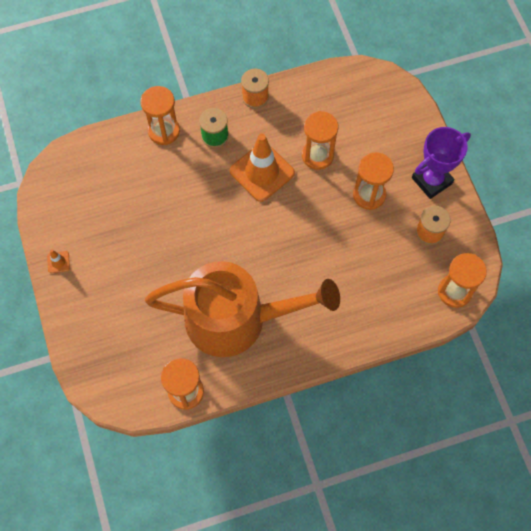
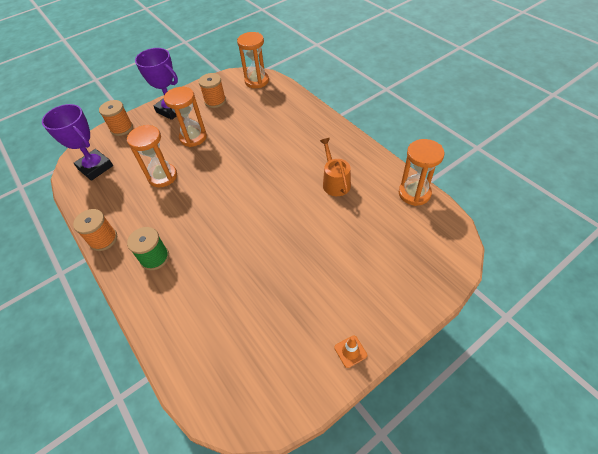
camera: 105 degrees left, 15 degrees down
orange hourglass [140,86,180,145] -> none
orange watering can [145,261,340,357] -> orange watering can [320,138,351,196], size x0.40
orange traffic cone [230,134,295,202] -> none
none -> purple trophy [42,104,113,181]
none -> orange spool [99,100,133,136]

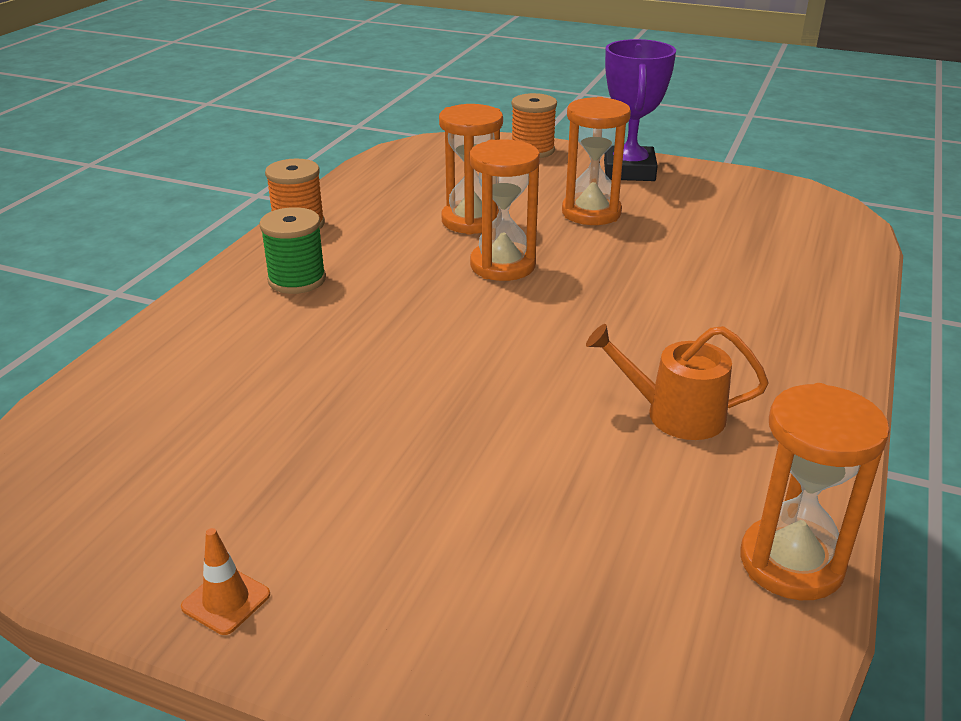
camera: 55 degrees right, 20 degrees down
purple trophy [42,104,113,181] -> none
orange spool [198,73,226,108] -> none
orange hourglass [237,32,269,88] -> orange hourglass moved to [470,140,540,281]
orange watering can [320,138,351,196] -> orange watering can turned 120 degrees counterclockwise [586,324,768,440]

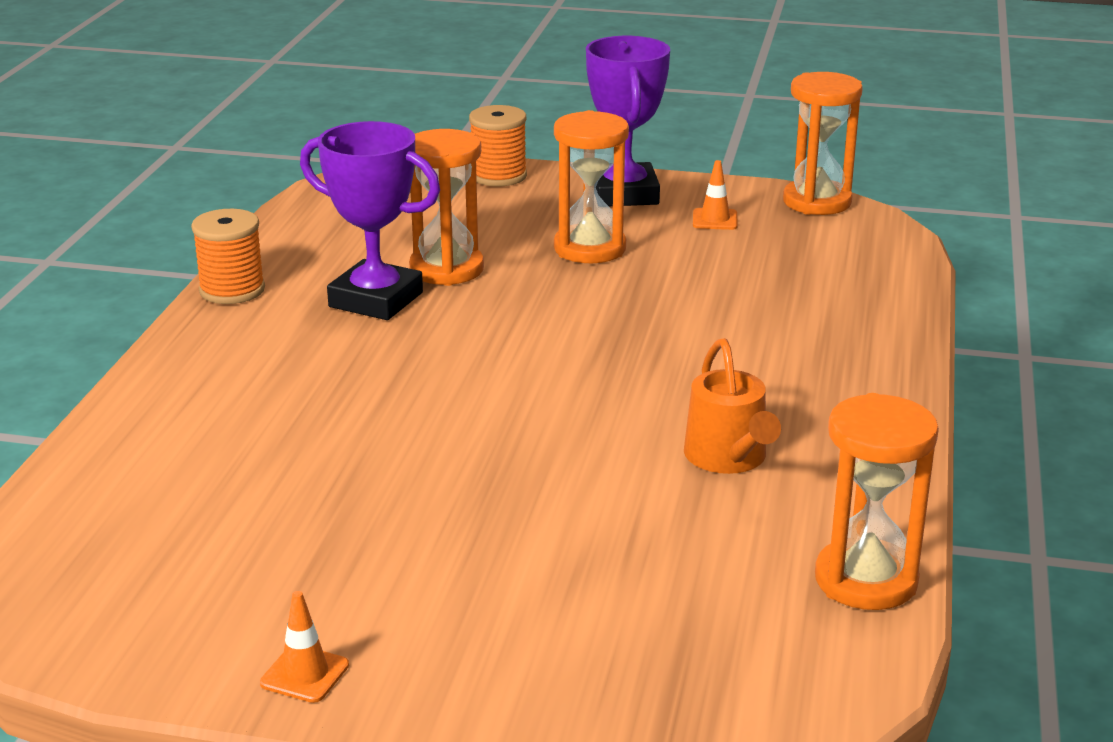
camera: 10 degrees left, 5 degrees down
green spool [259,207,326,294] -> none
orange hourglass [470,140,540,281] -> orange hourglass moved to [783,72,863,215]
orange watering can [586,324,768,440] -> orange watering can turned 105 degrees counterclockwise [684,338,781,474]
none -> purple trophy [300,121,440,320]
none -> orange traffic cone [693,160,738,230]

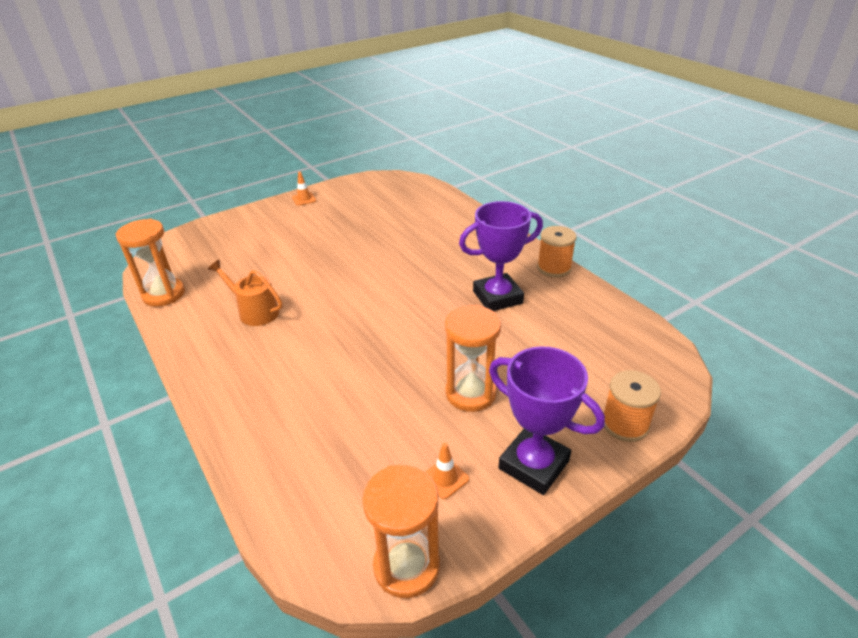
camera: 135 degrees right, 10 degrees up
orange hourglass [409,129,484,286] -> none

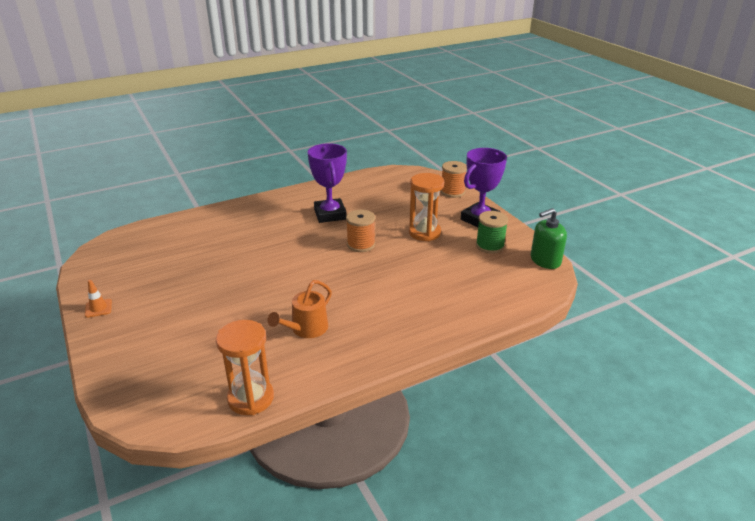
camera: 85 degrees left, 5 degrees down
orange hourglass [362,465,440,598] -> green soap dispenser [531,208,567,269]
orange traffic cone [425,443,469,499] -> green spool [476,211,508,254]
orange spool [537,226,576,278] -> orange spool moved to [346,210,375,252]

